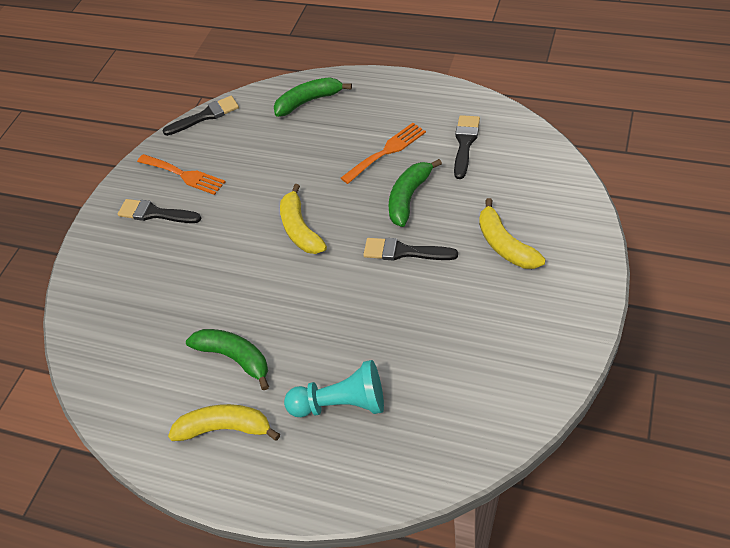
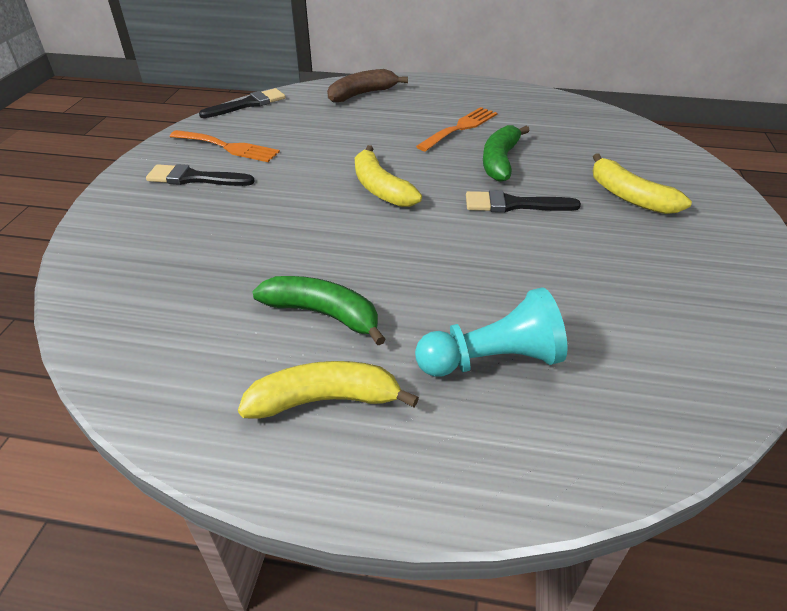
camera: 15 degrees left, 10 degrees down
green banana [274,77,352,117] -> brown banana [327,69,408,103]
black brush [454,115,480,179] -> none

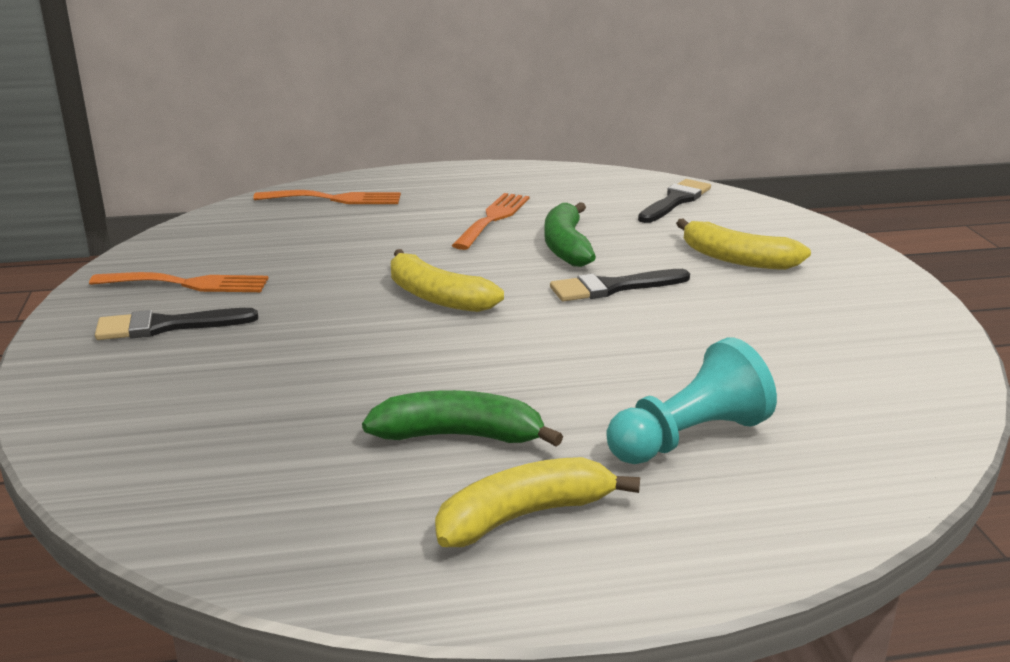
camera: 20 degrees left, 15 degrees down
black brush [199,88,286,118] -> black brush moved to [638,179,711,223]
brown banana [327,69,408,103] -> orange fork [253,190,401,204]

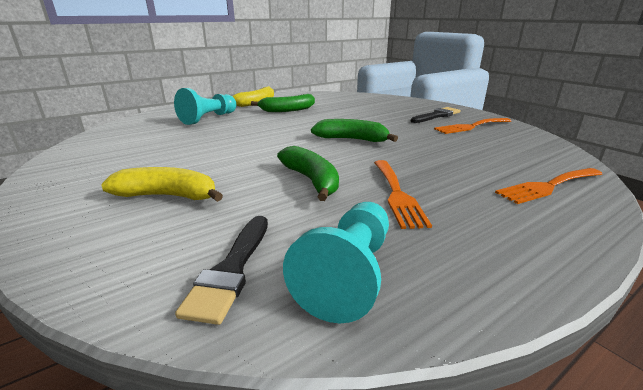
camera: 155 degrees right, 0 degrees up
yellow banana [391,249,504,312] -> green banana [311,119,398,142]
black brush [550,269,690,301] -> none
none -> turquoise pawn [283,202,389,323]

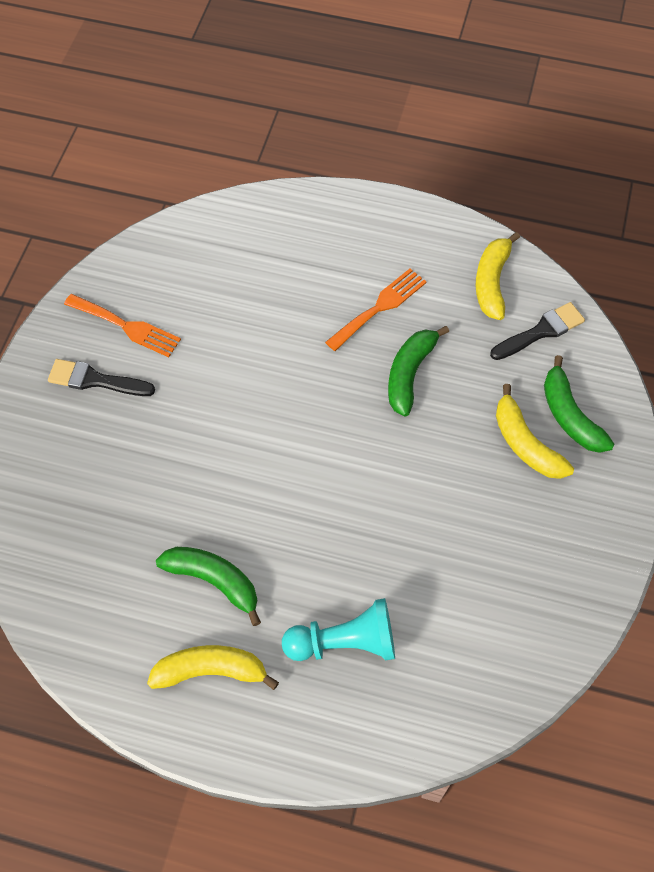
camera: 130 degrees left, 35 degrees up
turquoise pawn [283,202,389,323] -> yellow banana [476,232,520,320]
green banana [311,119,398,142] -> green banana moved to [544,355,614,453]
orange fork [495,168,602,204] -> none

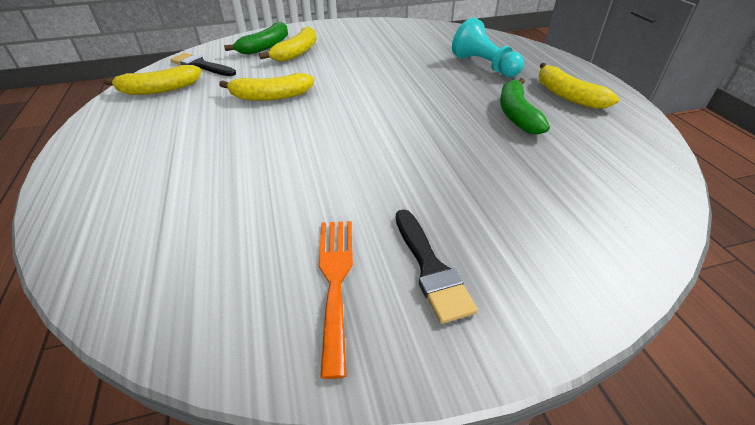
camera: 120 degrees left, 20 degrees down
orange fork [325,269,427,351] -> none
green banana [388,326,449,416] -> yellow banana [219,73,314,101]

